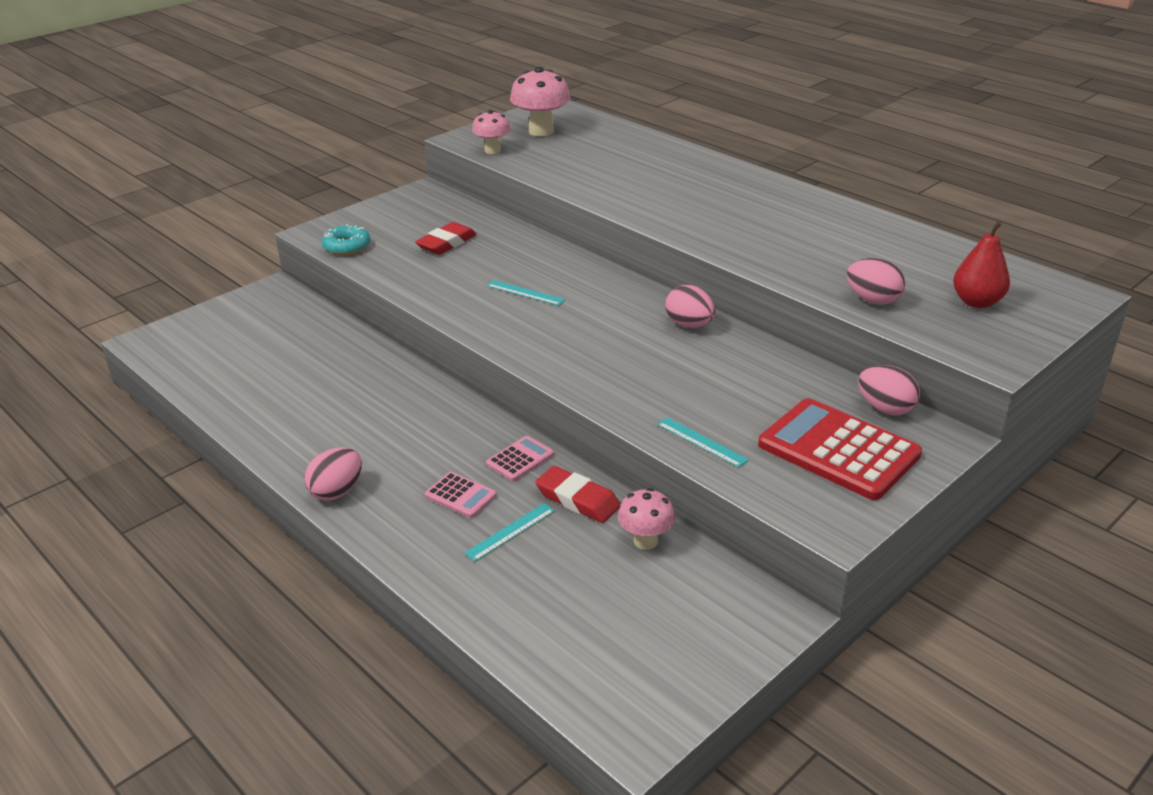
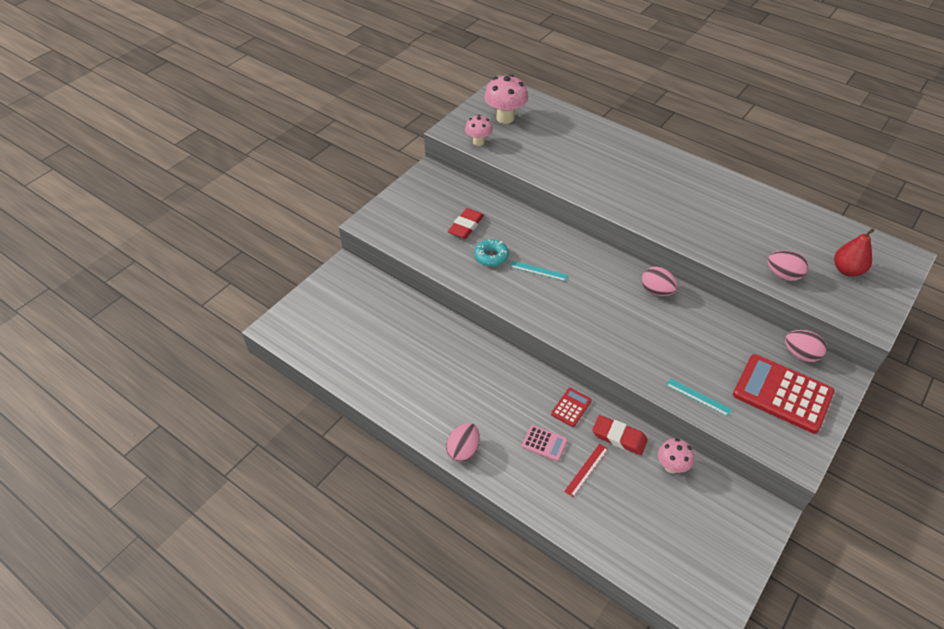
camera: 10 degrees left, 15 degrees up
turquoise donut [322,224,370,255] -> turquoise donut moved to [474,239,509,267]
turquoise ruler [464,503,555,562] -> red ruler [564,444,608,497]
pink calculator [486,436,554,481] -> red calculator [551,388,592,427]

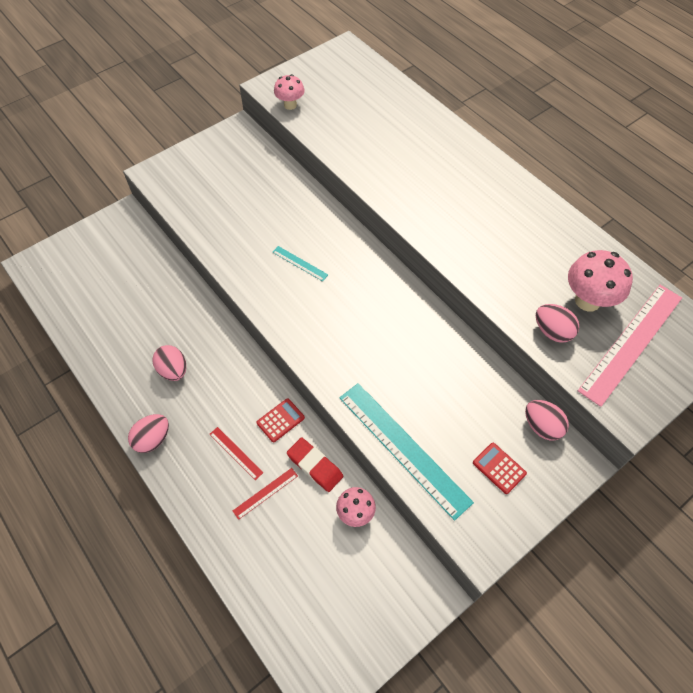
camera: 15 degrees right, 10 degrees up
red eraser [448,208,484,239] -> none
turquoise donut [474,239,509,267] -> none
pink mushroom [484,75,528,124] -> pink mushroom moved to [568,250,633,312]
pink calculator [522,425,568,461] -> red ruler [210,427,264,480]
pink egg [642,267,678,296] -> pink egg moved to [152,345,186,381]
turquoise ruler [666,378,732,417] -> turquoise ruler [339,383,474,521], size x2.27
red calculator [733,354,834,434] -> red calculator [473,443,527,494], size x0.47
red pear [834,228,874,277] -> pink ruler [578,285,682,407]

